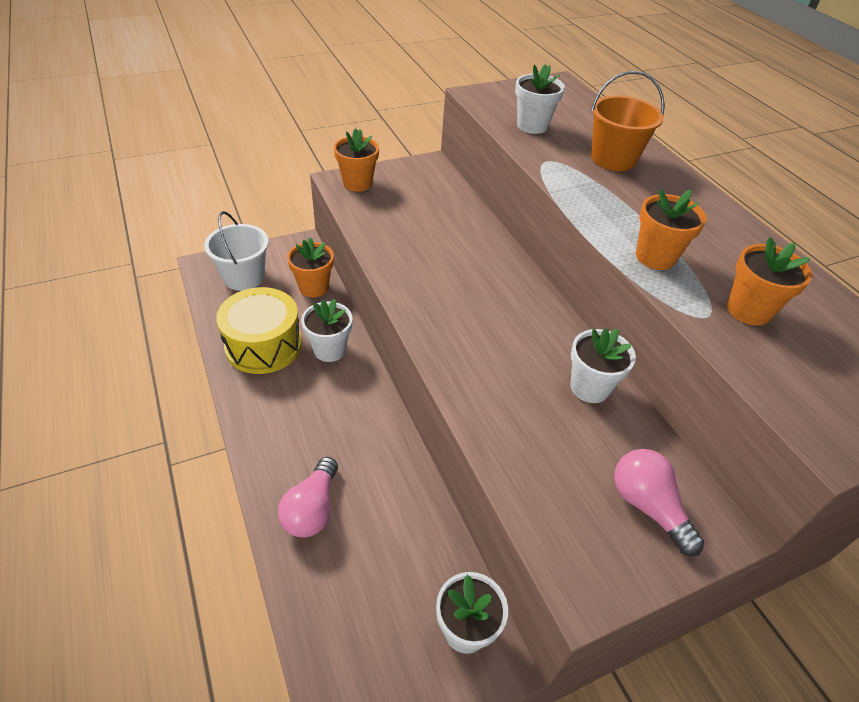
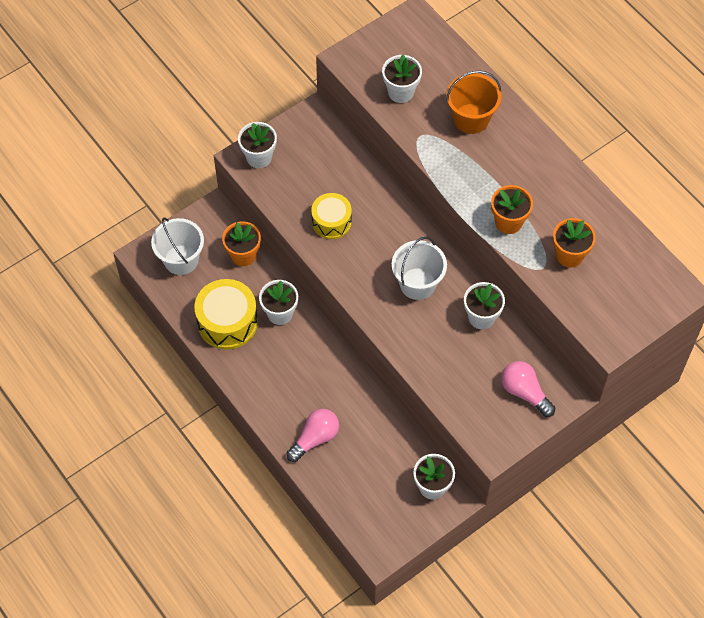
camera: 10 degrees left, 15 degrees up
pink light bulb [278,457,338,538] -> pink light bulb turned 135 degrees counterclockwise [286,409,339,462]
orange flower pot [334,128,379,192] -> white flower pot [238,122,277,168]
none -> yellow drum [311,193,352,239]
none -> white bucket [392,237,447,300]

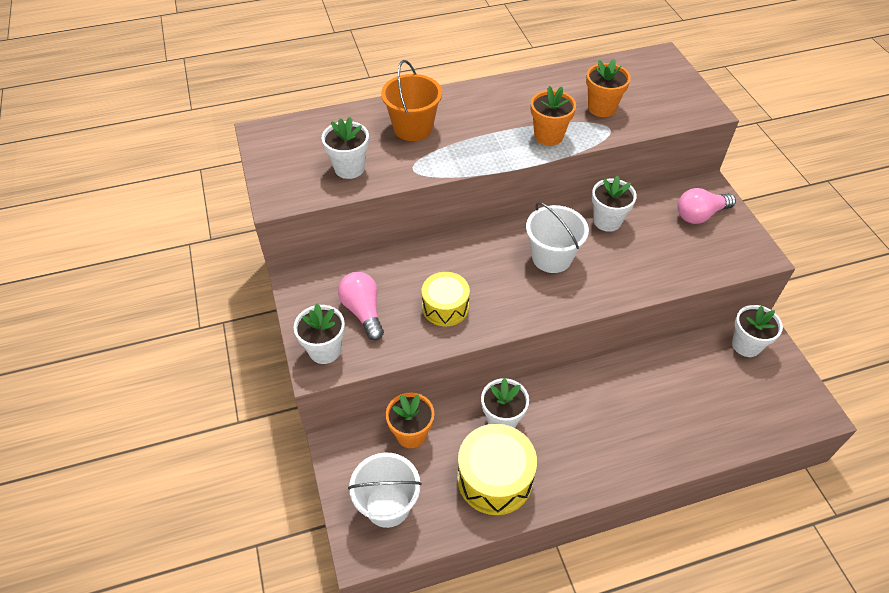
camera: 70 degrees left, 10 degrees down
pink light bulb [286,409,339,462] -> pink light bulb moved to [338,272,384,341]

